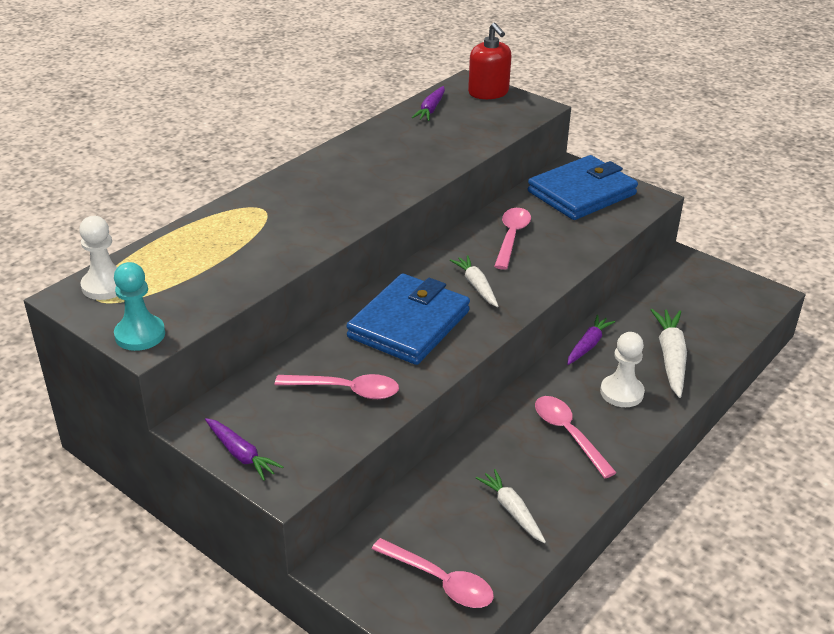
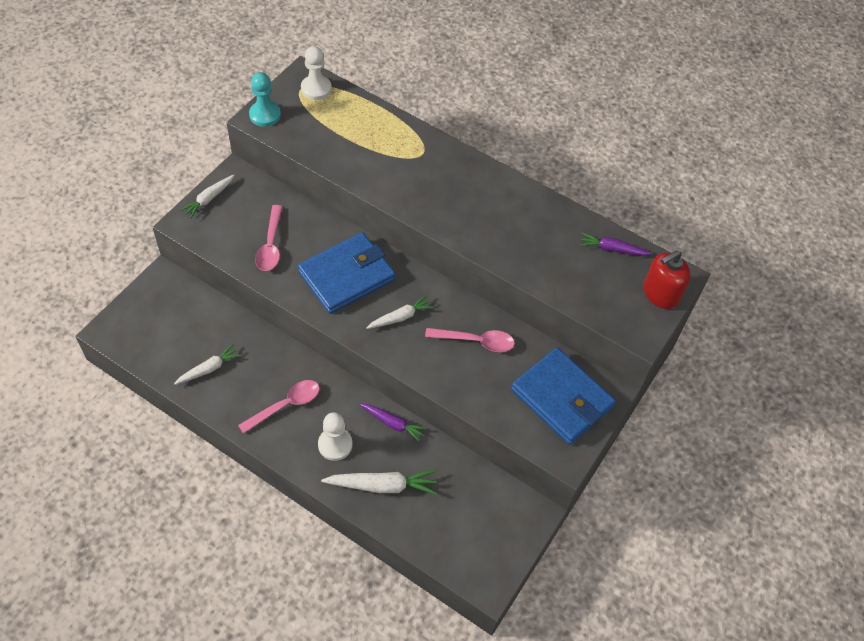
camera: 80 degrees right, 20 degrees up
purple carrot [205,418,283,481] -> white carrot [180,175,235,218]
blue wallet [346,273,470,365] -> blue wallet turned 60 degrees counterclockwise [298,232,395,314]
pink spoon [372,538,494,608] -> none

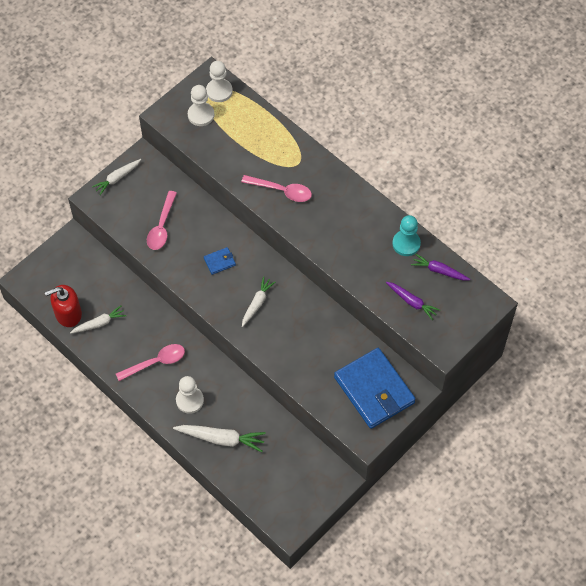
camera: 15 degrees right, 5 degrees up
turquoise pawn [249,72,281,127] -> turquoise pawn moved to [392,215,421,256]
blue wallet [298,232,395,314] -> blue wallet [204,247,236,275], size x0.41
purple carrot [360,404,428,442] -> purple carrot moved to [386,282,440,320]
white carrot [366,295,434,329] -> white carrot turned 45 degrees counterclockwise [242,276,275,327]
pink spoon [425,328,515,352] -> pink spoon moved to [241,175,312,202]
red soap dispenser [644,250,691,309] -> red soap dispenser moved to [45,285,82,327]
none -> white pawn [188,85,214,126]

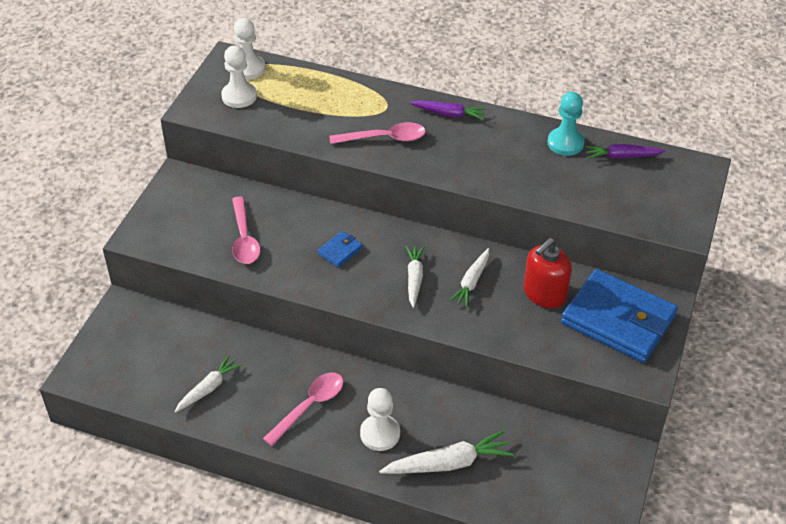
camera: 25 degrees left, 15 degrees down
red soap dispenser [45,285,82,327] -> red soap dispenser moved to [523,238,572,308]
white carrot [92,159,141,195] -> white carrot moved to [449,248,489,307]
purple carrot [386,282,440,320] -> purple carrot moved to [410,101,486,120]

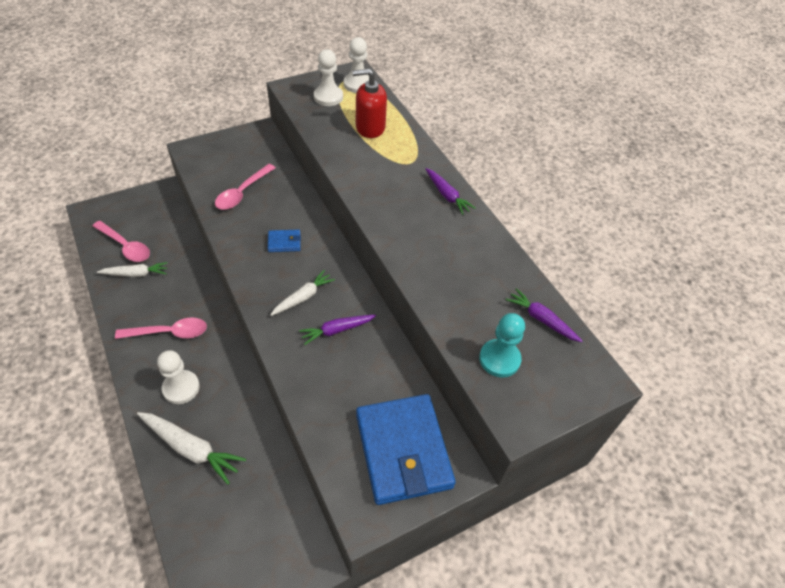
camera: 40 degrees right, 5 degrees up
pink spoon [329,122,426,144] -> pink spoon moved to [93,221,150,262]
white carrot [449,248,489,307] -> purple carrot [299,315,376,345]
red soap dispenser [523,238,572,308] -> red soap dispenser moved to [353,69,387,138]
turquoise pawn [547,92,585,156] -> turquoise pawn moved to [479,313,525,378]

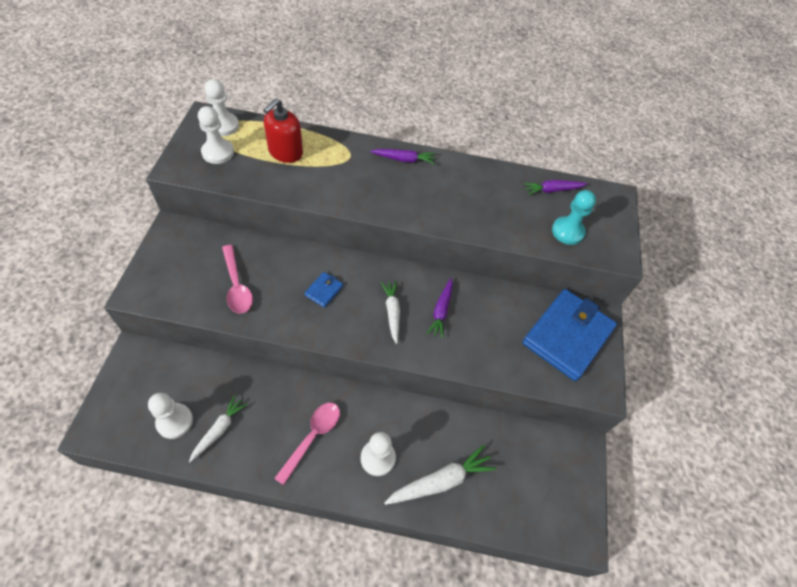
camera: 55 degrees left, 5 degrees up
pink spoon [93,221,150,262] -> white pawn [148,393,193,439]
blue wallet [356,394,456,505] -> blue wallet turned 75 degrees counterclockwise [522,289,617,381]

